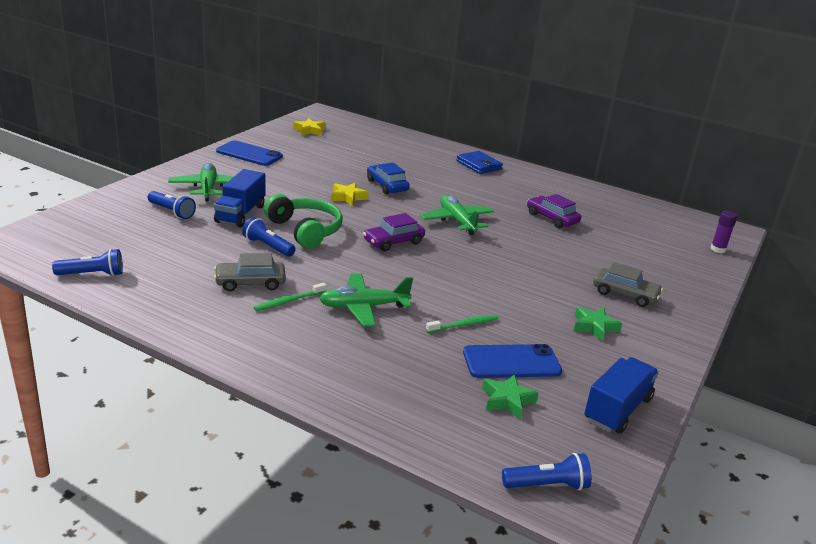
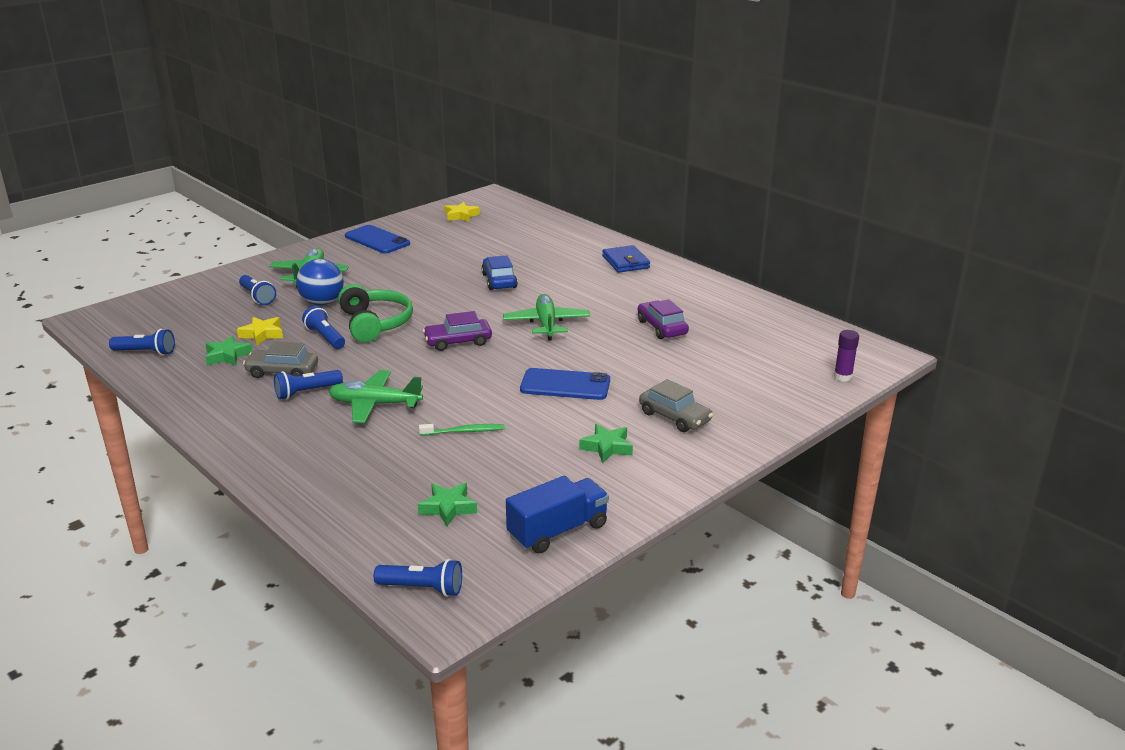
camera: 20 degrees right, 0 degrees up
blue truck [214,169,265,228] -> blue ball [296,259,344,306]
green toothbrush [254,283,327,311] -> blue flashlight [274,370,343,400]
yellow star [331,183,368,206] -> yellow star moved to [237,317,283,346]
blue phone [463,344,562,378] -> blue phone moved to [520,368,610,400]
none -> green star [205,336,253,366]

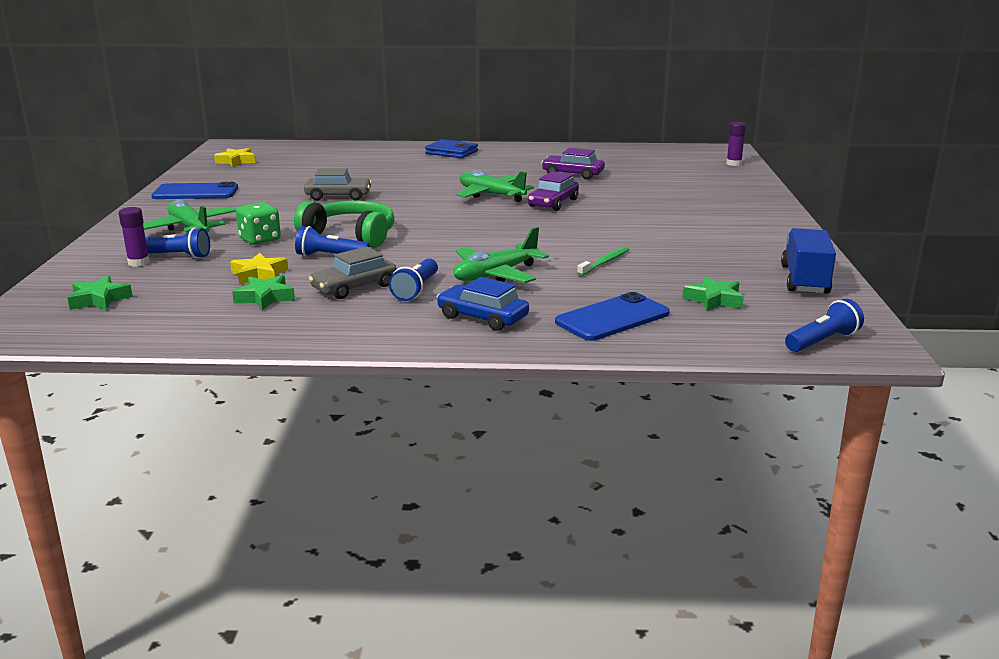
camera: 45 degrees left, 5 degrees down
blue flashlight [109,329,175,355] -> none
blue ball [296,259,344,306] -> green dice [236,202,281,245]
purple car [423,311,492,351] -> purple car moved to [528,171,579,211]
blue car [481,255,518,290] -> blue car moved to [437,277,529,331]
blue phone [520,368,610,400] -> blue phone moved to [555,292,670,341]
green star [579,424,633,463] -> green star moved to [67,276,133,310]
grey car [639,379,713,432] -> grey car moved to [304,168,372,201]
none -> purple glue stick [119,207,150,267]

